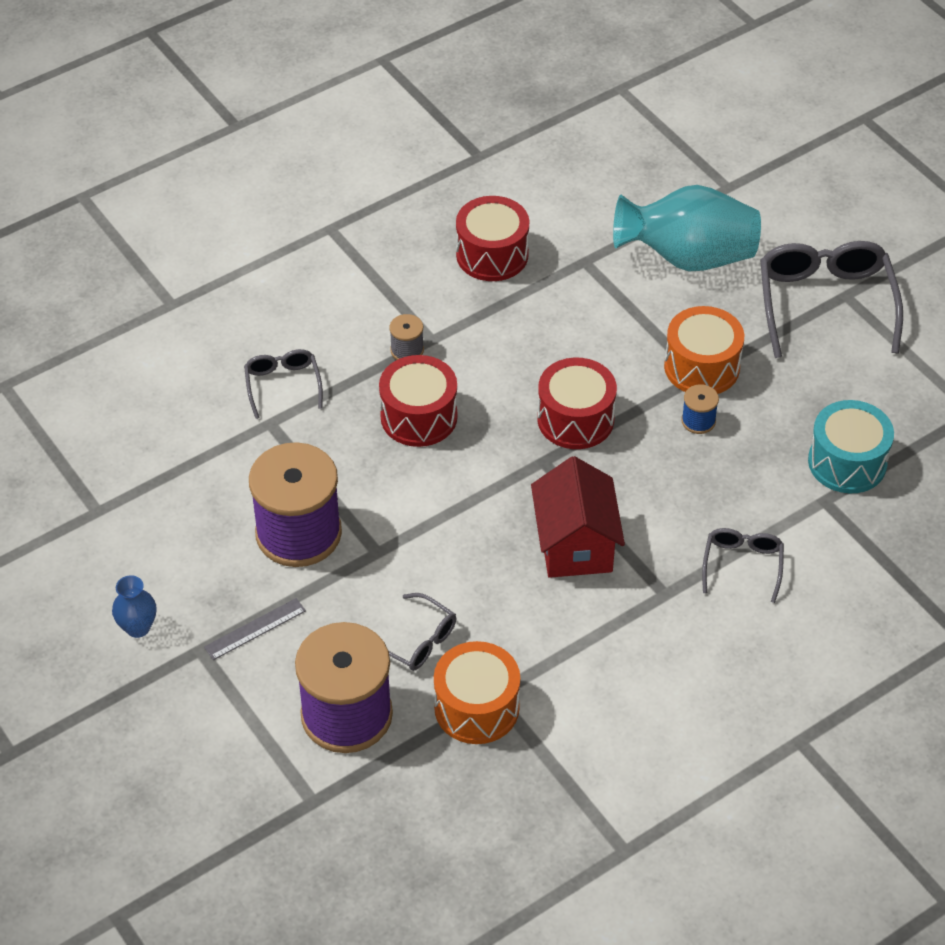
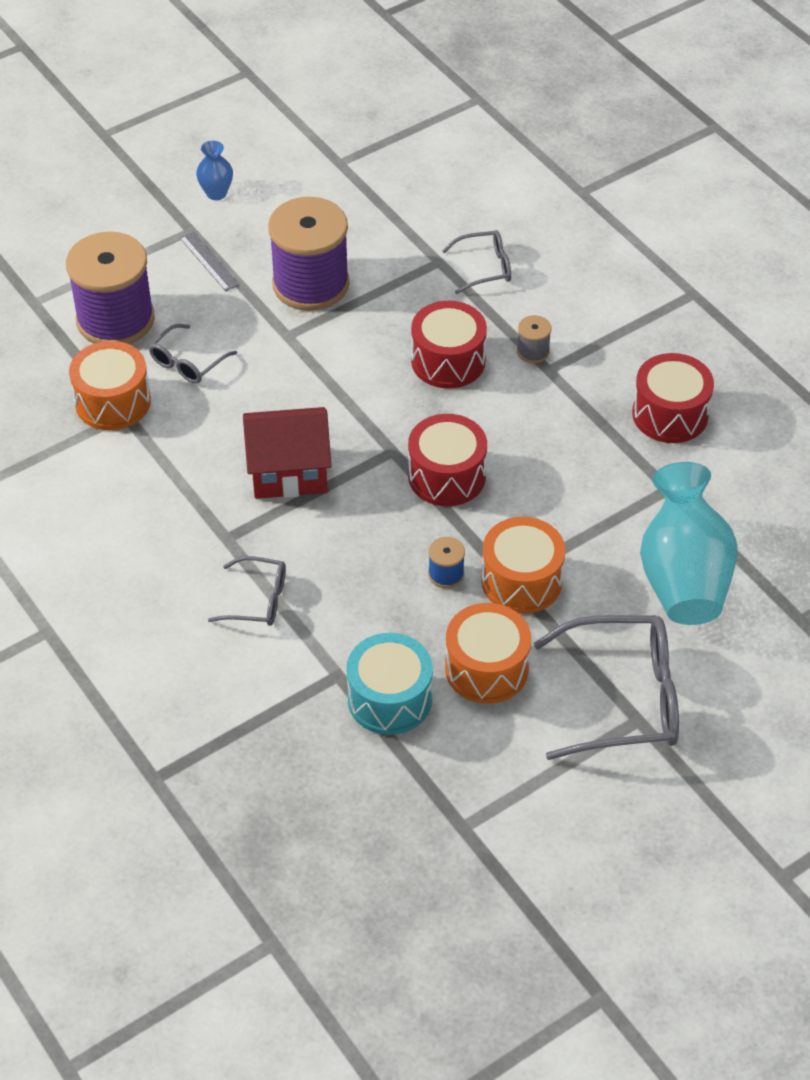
camera: 90 degrees right, 0 degrees up
none -> orange drum [445,603,531,703]

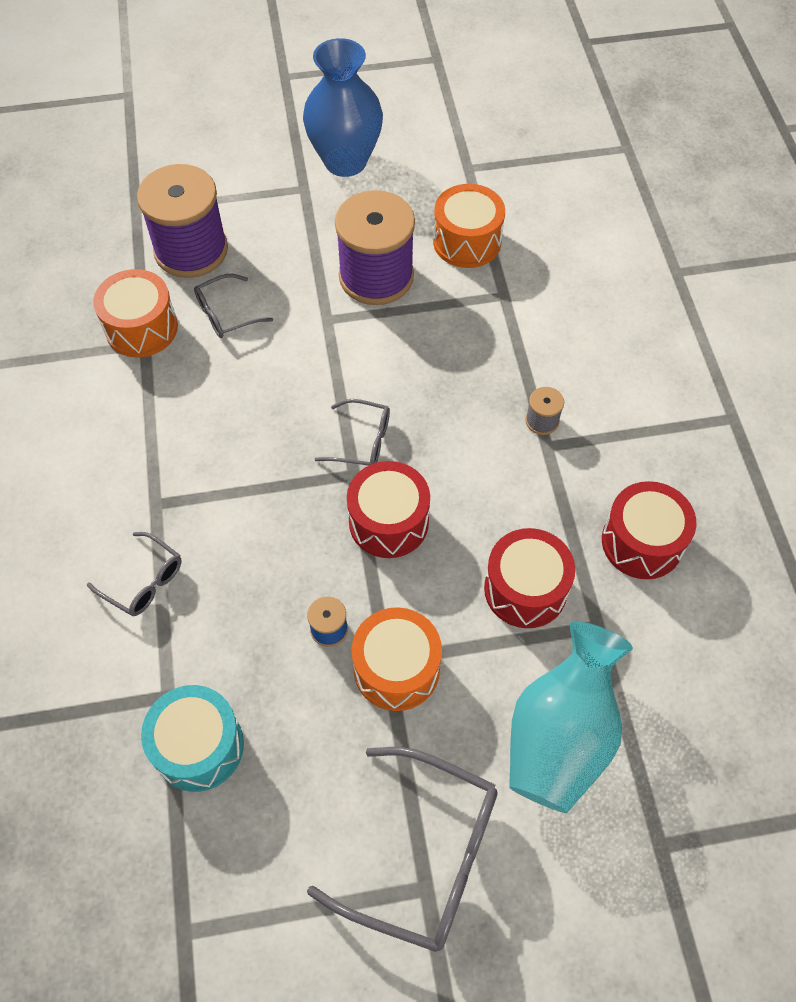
camera: 25 degrees right, 10 degrees up
grey ruler [180,232,240,291] -> none
blue vase [196,141,233,200] -> blue vase [303,38,383,177], size x2.22
red house [243,407,332,499] -> none
red drum [411,301,487,389] -> red drum moved to [484,528,575,628]
grey glasses [442,230,511,294] -> grey glasses moved to [315,399,390,466]
orange drum [445,603,531,703] -> orange drum moved to [433,184,505,268]

